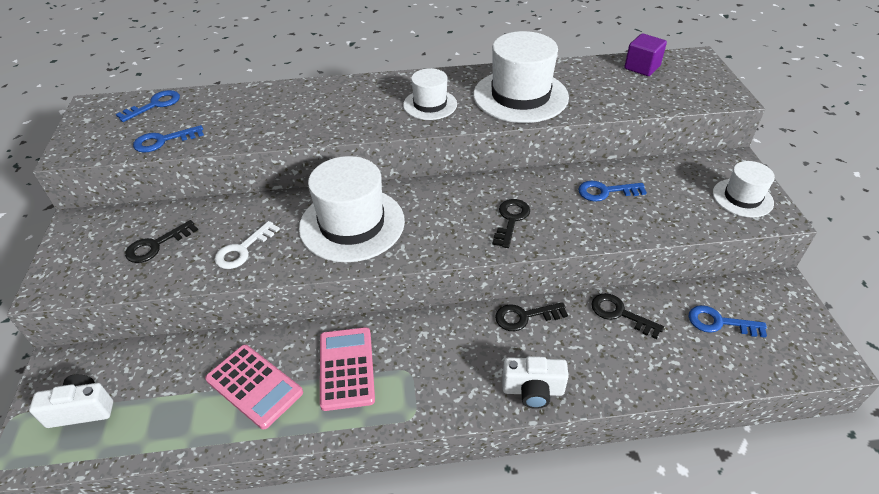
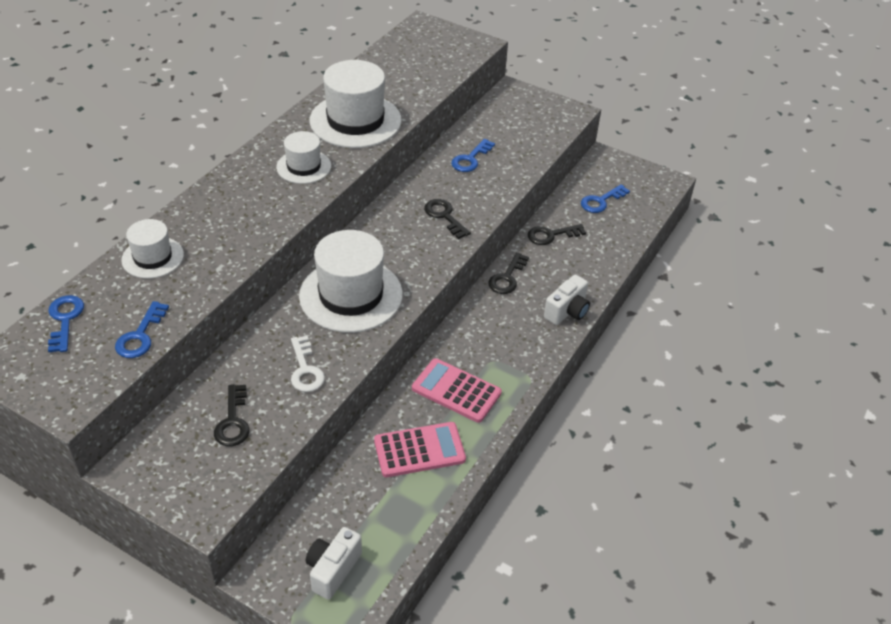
camera: 55 degrees left, 0 degrees up
purple cube [624,33,667,76] -> none
white hat [713,161,775,217] -> white hat moved to [121,219,184,279]

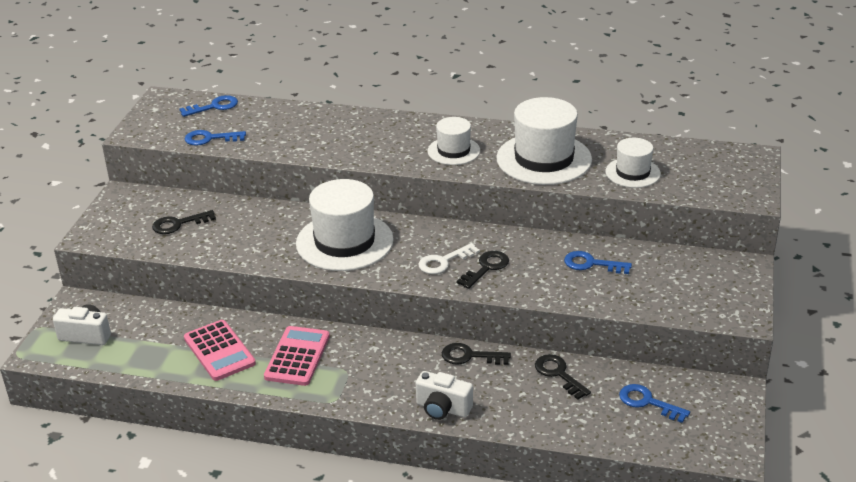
camera: 75 degrees right, 10 degrees down
white hat [121,219,184,279] -> white hat moved to [606,138,661,188]
white key [291,336,325,392] -> white key moved to [418,243,480,274]

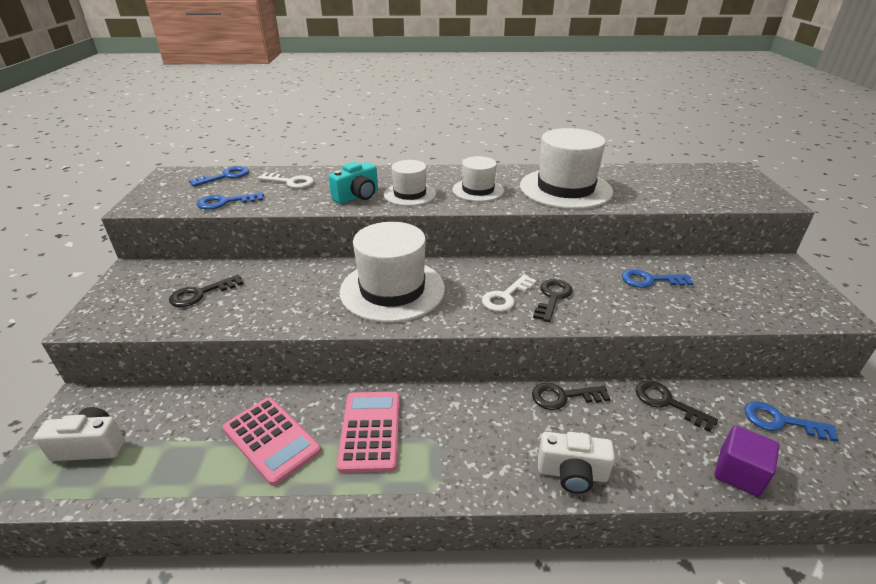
camera: 15 degrees left, 0 degrees up
white hat [606,138,661,188] -> white hat moved to [384,160,436,206]
none -> white key [257,172,314,188]
none -> turquoise camera [329,162,378,204]
none -> purple cube [714,425,780,497]

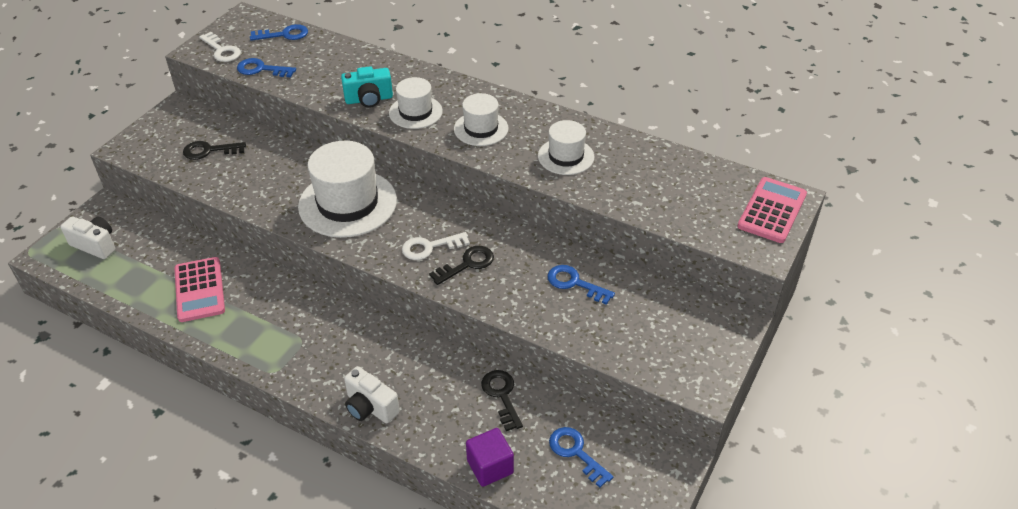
camera: 30 degrees right, 10 degrees up
white key [257,172,314,188] -> white key moved to [199,32,241,62]
pink calculator [337,392,400,473] -> pink calculator moved to [737,177,807,243]
white hat [520,128,613,209] -> white hat [538,120,594,175], size x0.56
black key [532,383,611,410] -> none

